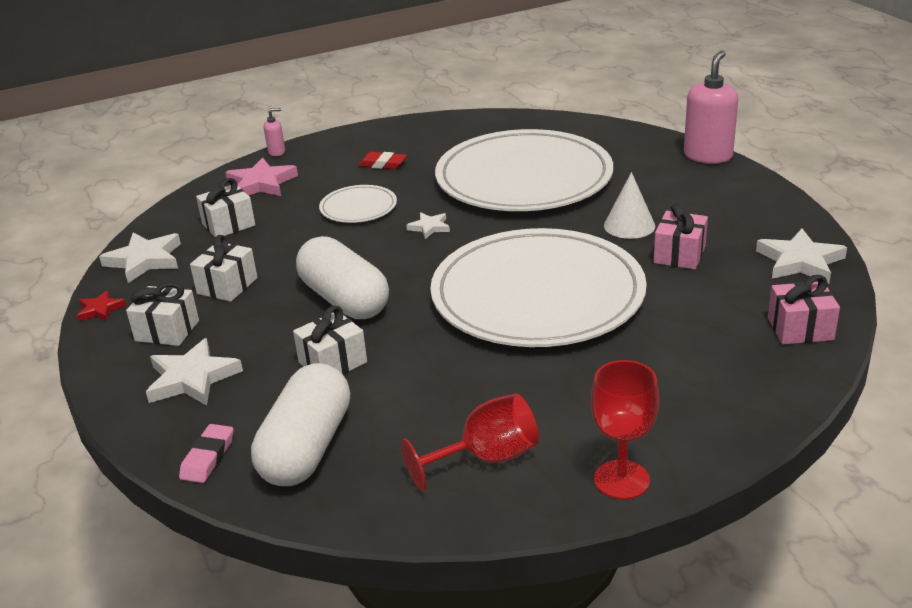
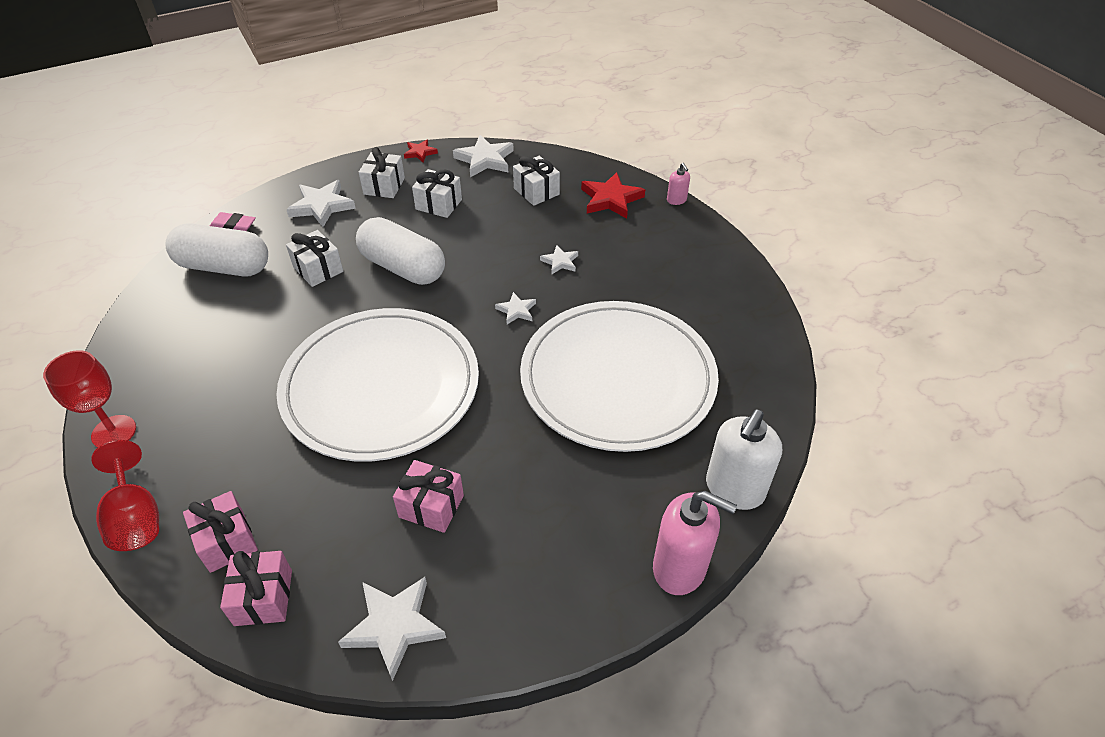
camera: 85 degrees right, 15 degrees up
pink star [225,158,298,196] -> red star [581,172,645,219]
white capsule [296,236,389,319] -> white capsule turned 75 degrees clockwise [356,217,445,285]
white plate [319,185,397,223] -> white star [540,245,578,274]
red eraser [358,152,407,169] -> none
red goblet [401,393,539,491] -> red goblet moved to [91,440,159,551]
white cone [604,172,655,239] -> none
none -> pink gift [183,491,258,573]
none -> white soap dispenser [706,410,782,510]

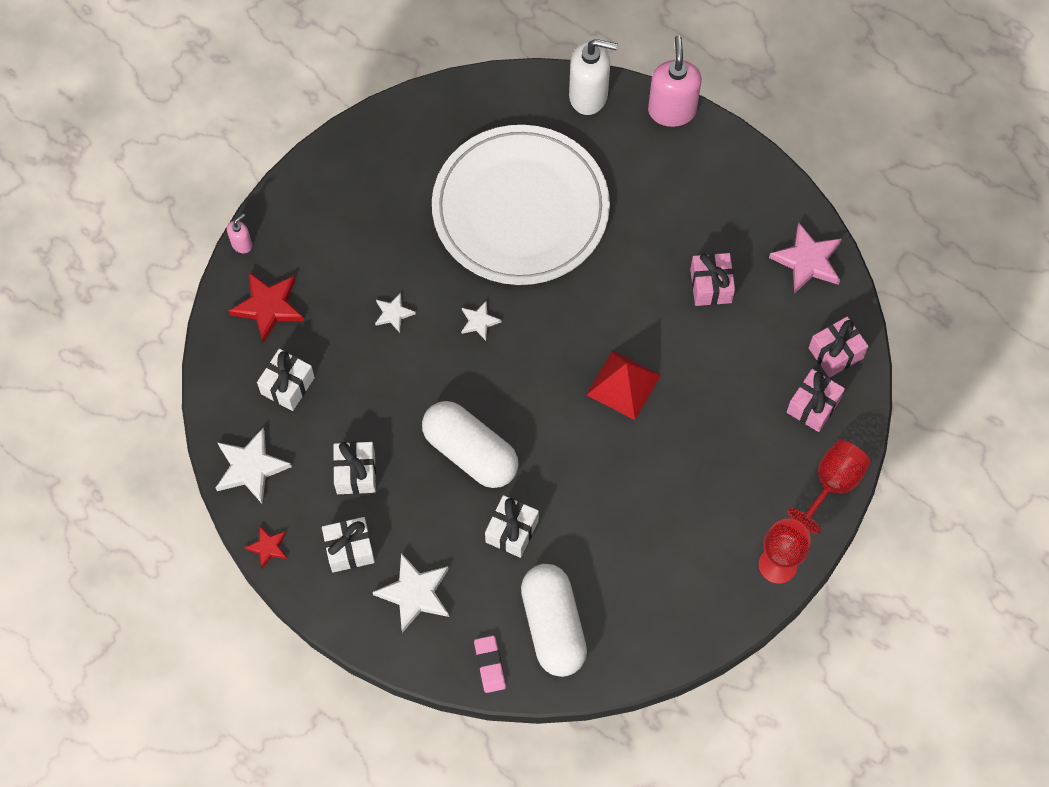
camera: 115 degrees left, 20 degrees up
white plate [276,308,479,462] -> red pyramid [587,351,661,420]
white star [338,577,446,681] -> pink star [769,223,842,294]
white capsule [356,217,445,285] -> white capsule turned 60 degrees counterclockwise [422,401,519,488]

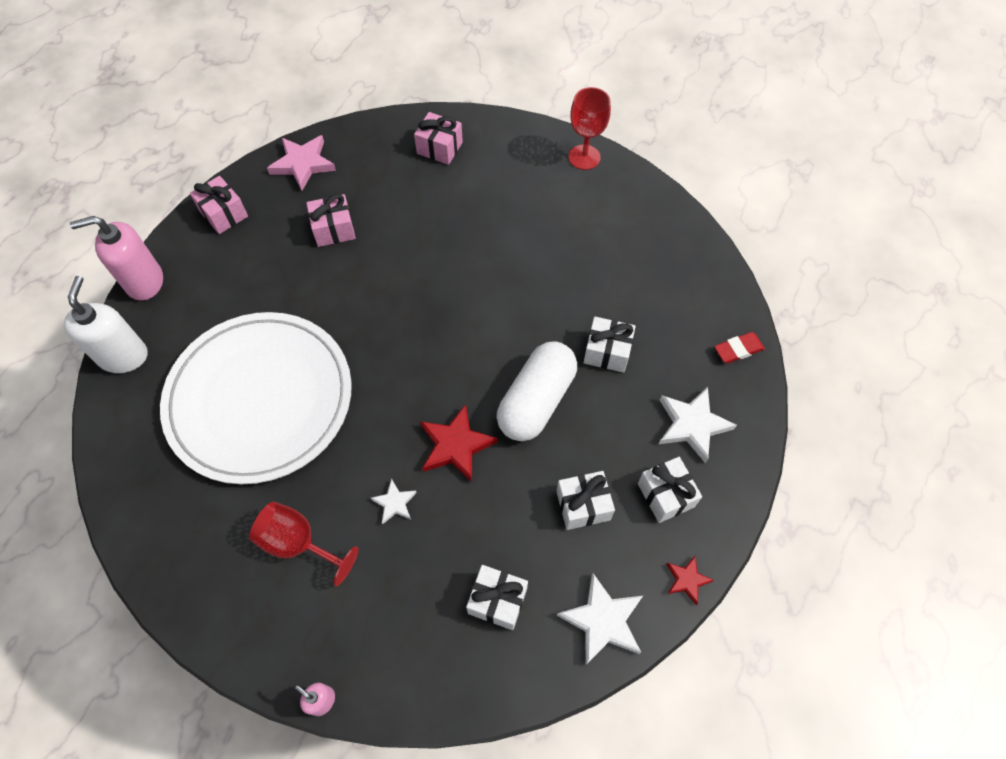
camera: 100 degrees left, 5 degrees down
red star [228,273,304,343] -> red star moved to [420,404,498,482]
white star [461,301,501,341] -> none
pink eraser [474,635,506,693] -> red eraser [714,332,765,364]
white capsule [521,564,587,677] -> none
red pyramid [587,351,661,420] -> none
red goblet [788,440,871,534] -> red goblet moved to [249,501,359,586]
pink gift [809,317,869,378] -> pink gift moved to [190,176,248,234]

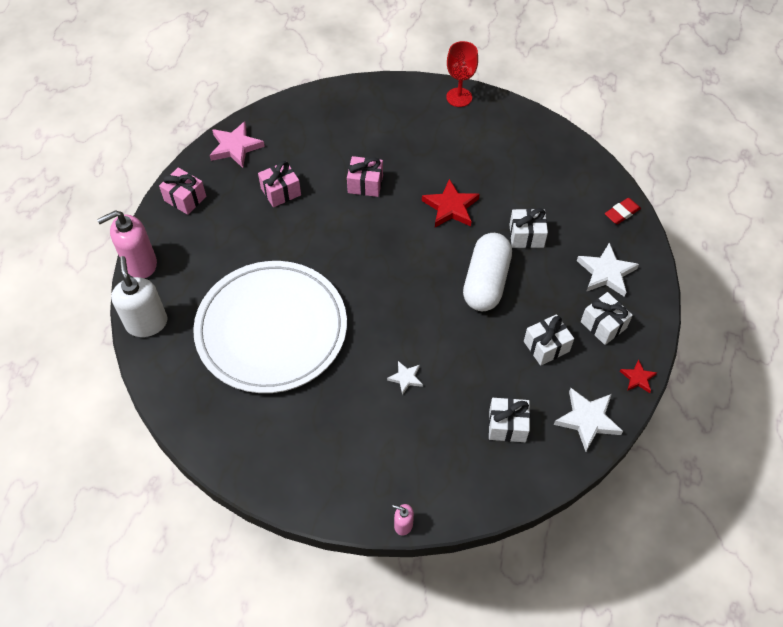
camera: 15 degrees left, 5 degrees down
red goblet [249,501,359,586] -> none
pink gift [414,112,463,165] -> pink gift moved to [347,156,383,197]
red star [420,404,498,482] -> red star moved to [422,179,480,227]

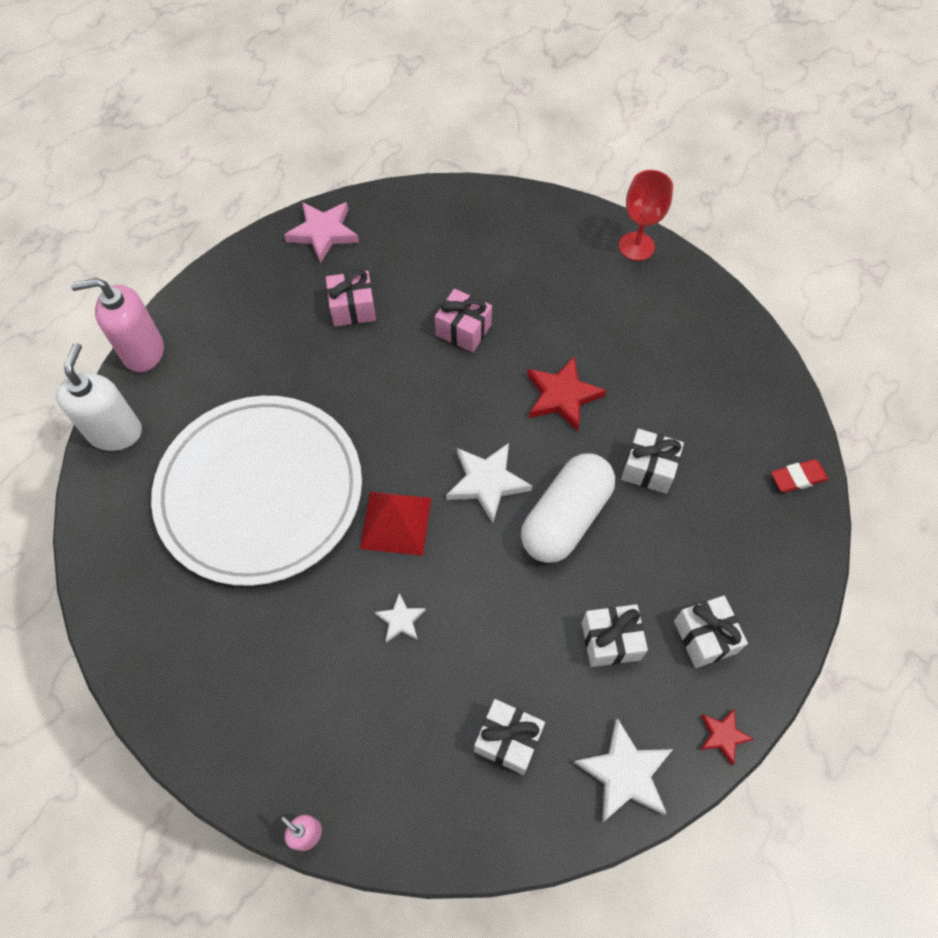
camera: 20 degrees right, 5 degrees up
pink gift [159,168,206,215] -> none
white star [577,242,639,297] -> white star moved to [446,443,532,523]
none -> red pyramid [360,491,431,556]

